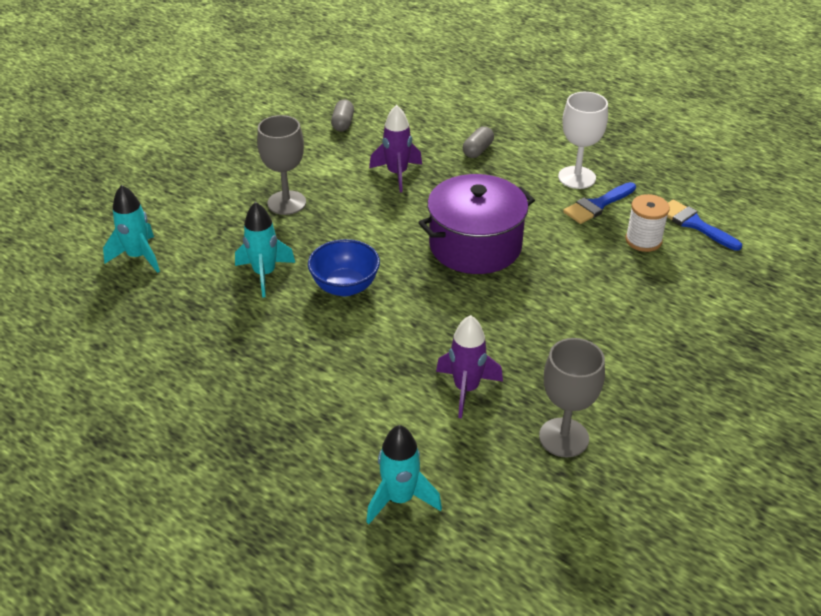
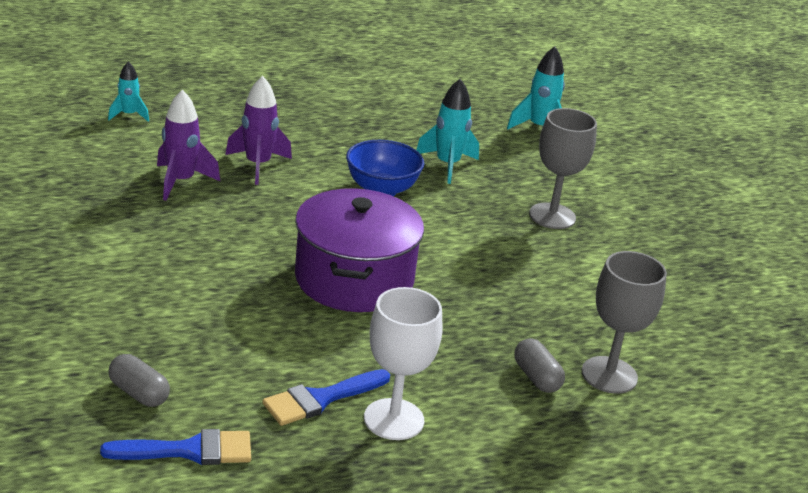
camera: 120 degrees right, 10 degrees down
grey capsule [331,100,354,132] -> grey capsule moved to [108,354,170,407]
turquoise rocket [366,425,442,524] -> turquoise rocket [108,61,149,122], size x0.63
purple rocket [369,105,422,192] -> purple rocket moved to [225,76,292,185]
grey goblet [539,338,605,457] -> grey goblet moved to [581,251,667,394]
blue brush [563,182,636,224] -> blue brush turned 120 degrees counterclockwise [263,369,390,426]
white spool [625,194,670,252] -> none

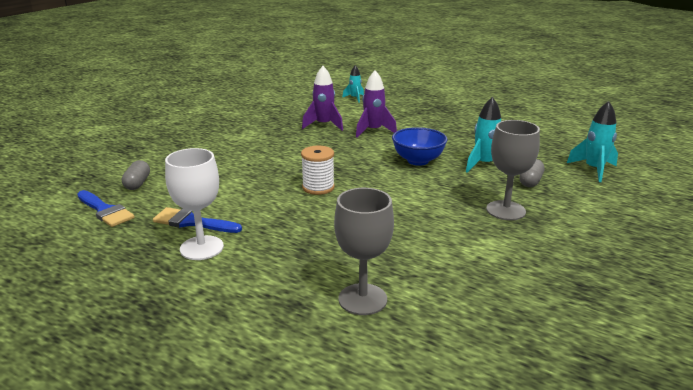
camera: 55 degrees right, 5 degrees down
purple pot [295,188,424,312] -> white spool [301,146,334,195]
grey capsule [515,338,565,393] -> grey capsule moved to [520,159,544,187]

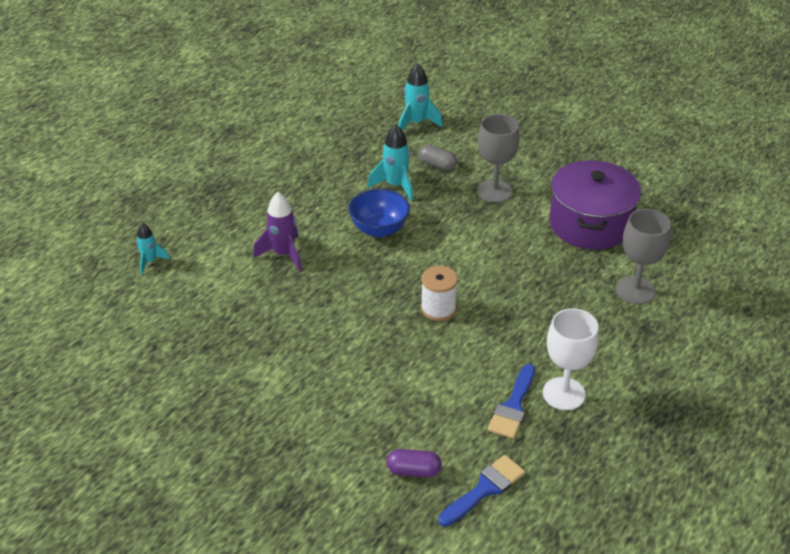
camera: 85 degrees left, 15 degrees up
grey capsule [122,160,150,190] -> purple capsule [387,449,442,477]
purple rocket [302,66,343,131] -> none
none -> purple pot [549,160,641,250]

